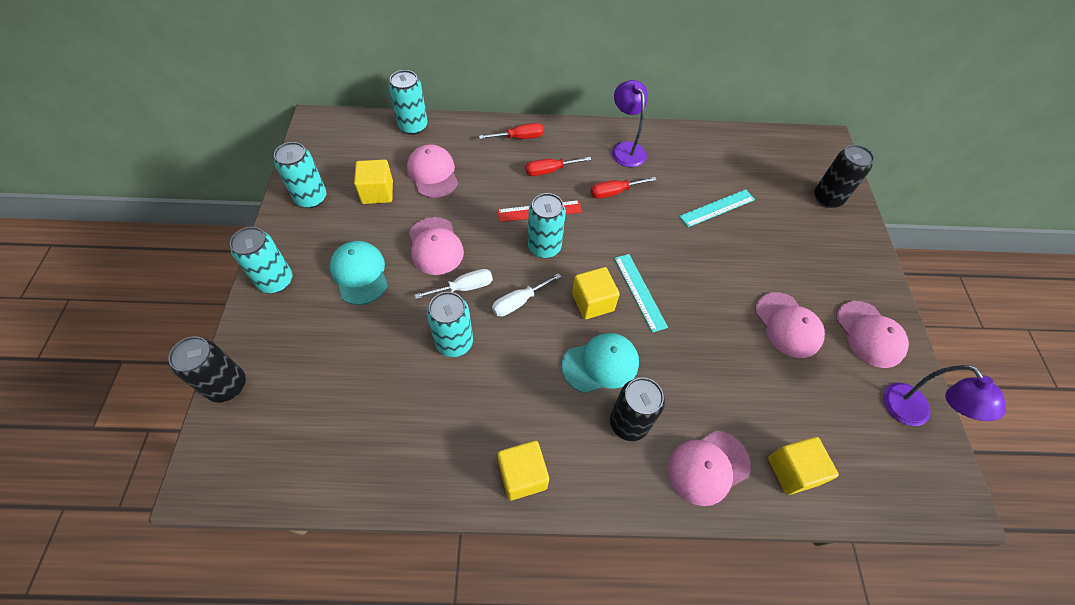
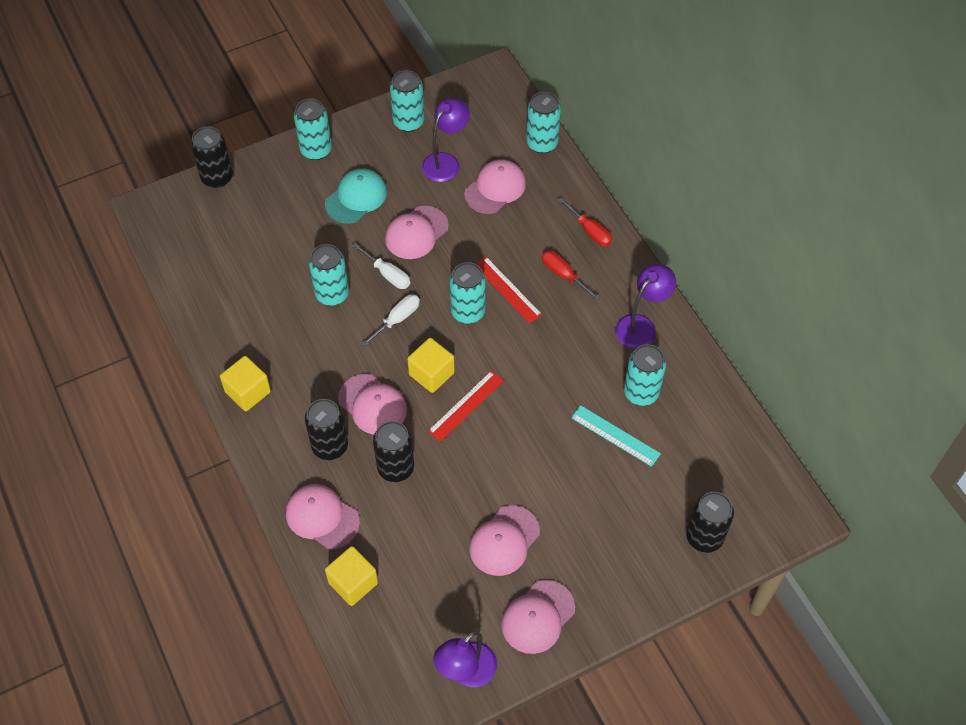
camera: 65 degrees right, 0 degrees up
yellow cube [354,159,393,204] -> purple lamp [422,98,470,182]
white screwdriver [492,273,561,317] -> white screwdriver turned 105 degrees clockwise [361,294,420,347]
turquoise cap [561,333,639,393] -> pink cap [338,374,407,435]
red screwdriver [591,177,657,199] -> none
turquoise ruler [614,254,668,333] -> red ruler [428,371,504,442]
none -> black can [373,421,414,482]
none -> turquoise can [624,344,666,406]

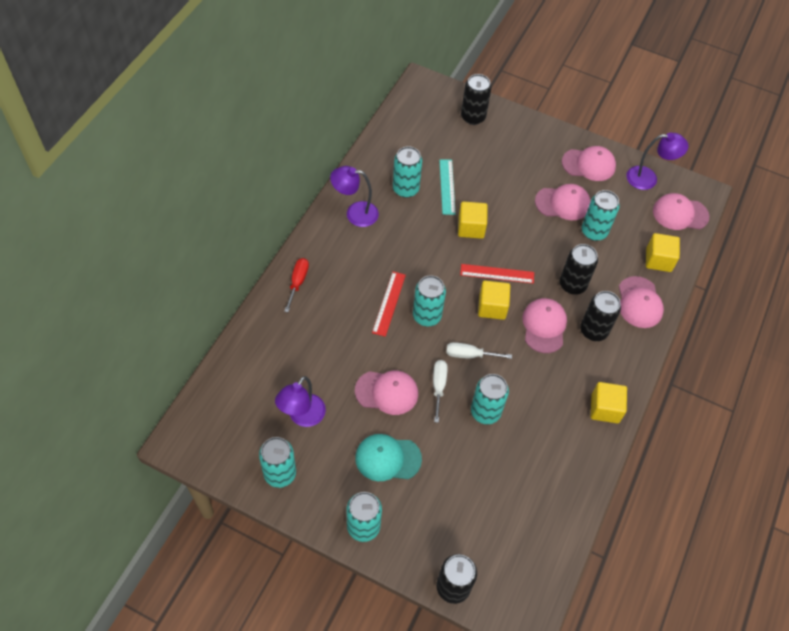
camera: 130 degrees left, 0 degrees up
purple lamp [422,98,470,182] -> purple lamp turned 60 degrees counterclockwise [275,376,326,427]
pink cap [464,159,526,214] -> pink cap moved to [653,193,709,230]
turquoise can [526,92,561,153] -> turquoise can moved to [582,190,620,241]
red screwdriver [542,251,600,301] -> none
none -> yellow cube [458,201,488,239]

